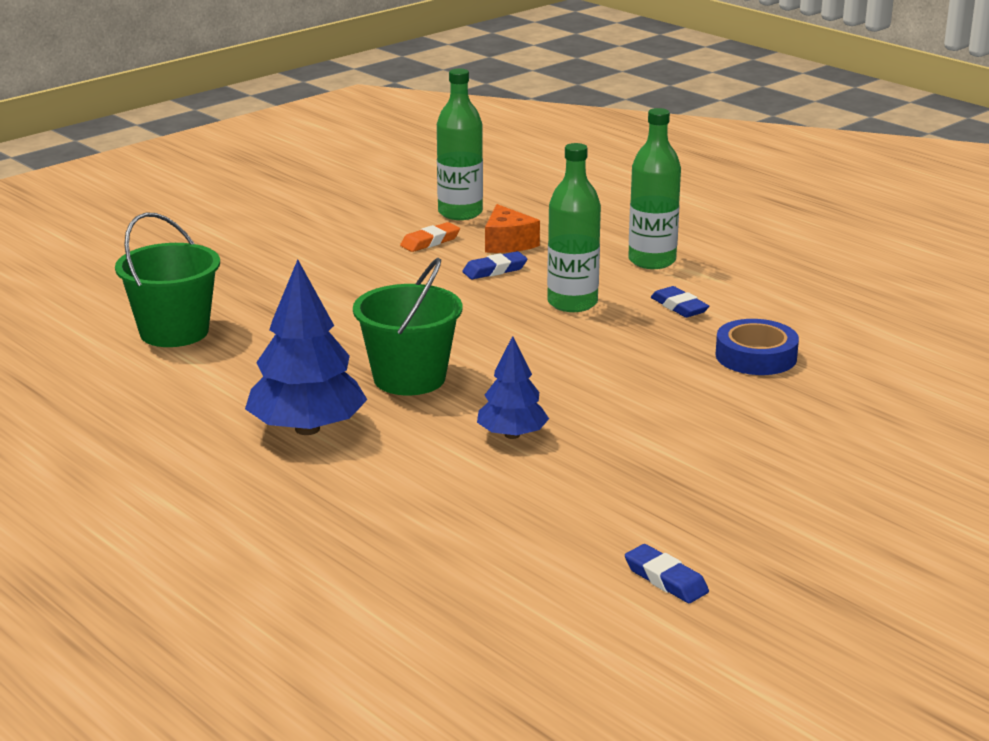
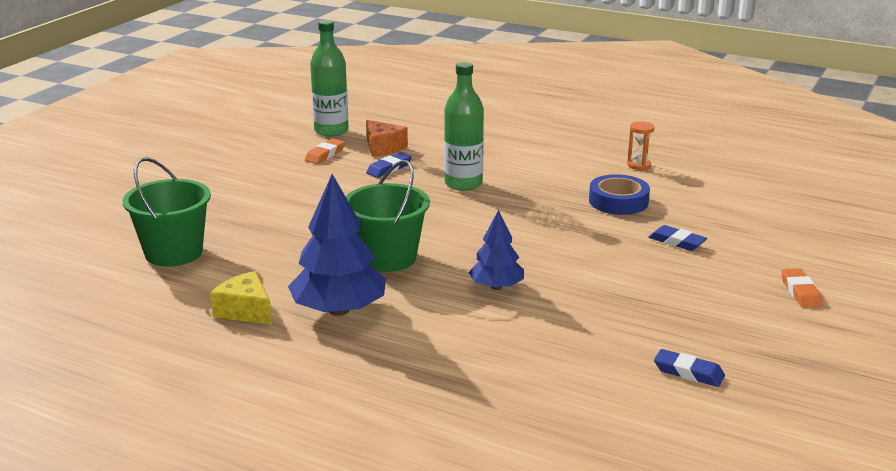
camera: 20 degrees left, 0 degrees up
green bottle [628,108,681,269] -> none
blue eraser [651,286,709,318] -> blue eraser moved to [648,225,707,251]
none -> yellow cheese [210,271,272,325]
none -> orange hourglass [627,121,655,170]
none -> orange eraser [781,268,822,308]

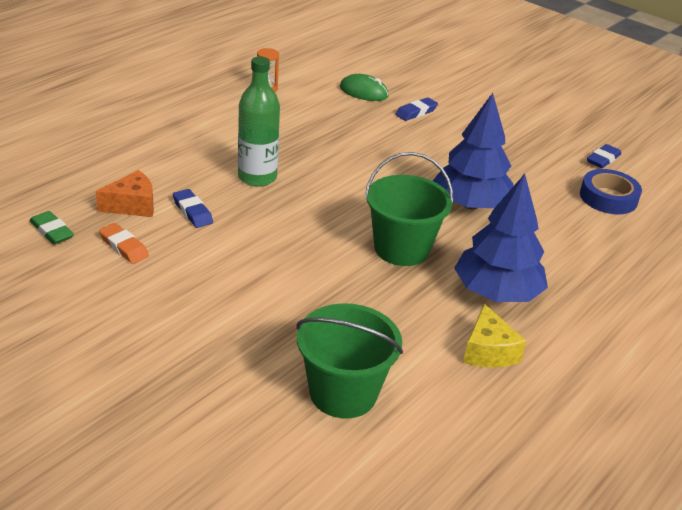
camera: 80 degrees left, 10 degrees up
yellow cheese [210,271,272,325] -> yellow cheese turned 60 degrees counterclockwise [463,304,527,367]
green bottle [310,20,348,137] -> green eraser [30,211,74,245]
blue tree [468,210,524,290] -> blue tree [433,93,513,210], size x1.68
blue tape [589,174,650,215] -> blue tape moved to [580,169,642,214]
orange eraser [781,268,822,308] -> none
none -> green mouse [340,74,389,101]

